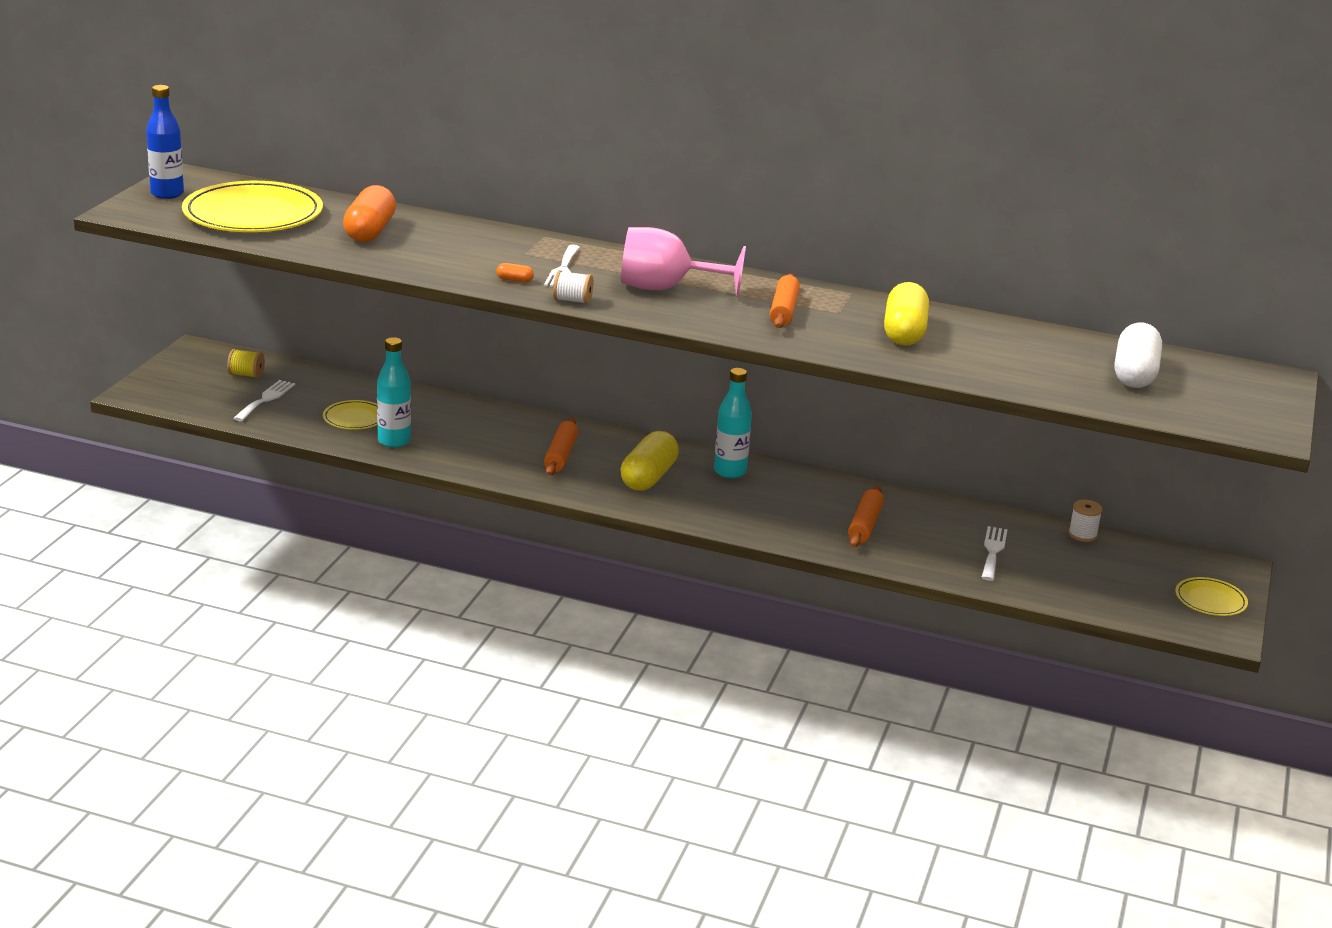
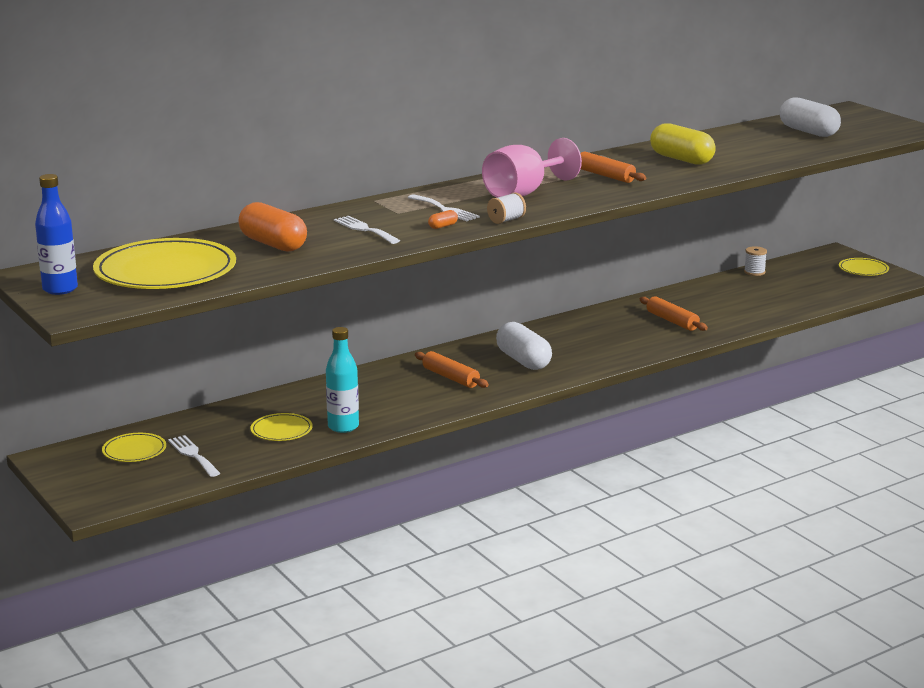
camera: 50 degrees left, 5 degrees down
yellow spool [227,349,265,378] -> yellow plate [102,433,166,462]
yellow capsule [620,431,679,491] -> white capsule [496,322,552,370]
turquoise bottle [714,368,752,478] -> none
white fork [981,526,1008,581] -> white fork moved to [334,216,400,244]

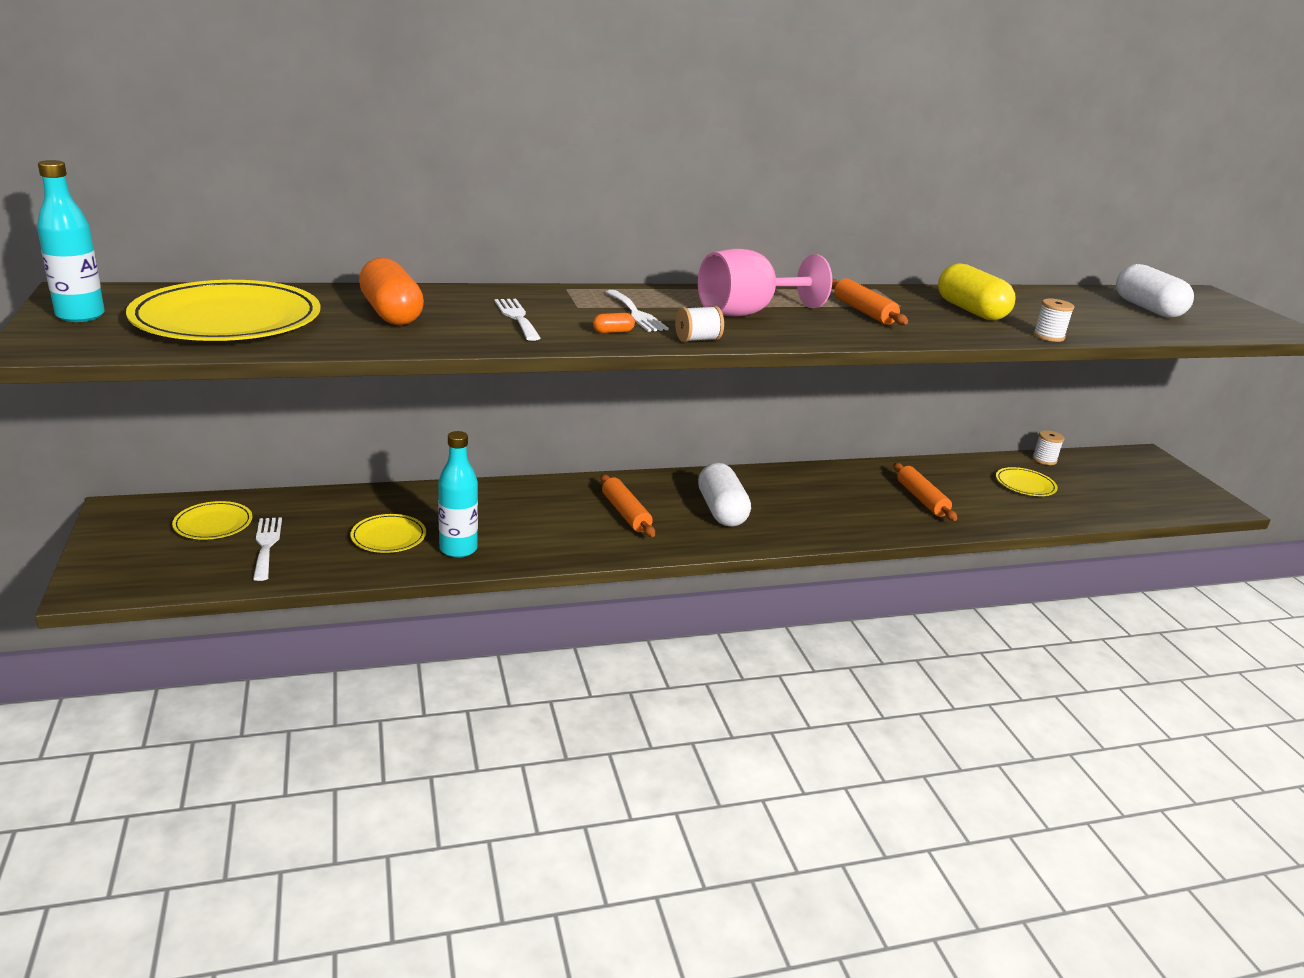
camera: 15 degrees right, 5 degrees up
blue bottle [35,174,78,295] -> turquoise bottle [37,160,105,322]
yellow plate [839,258,889,276] -> yellow plate moved to [996,467,1058,496]
none -> white spool [1033,299,1074,342]

